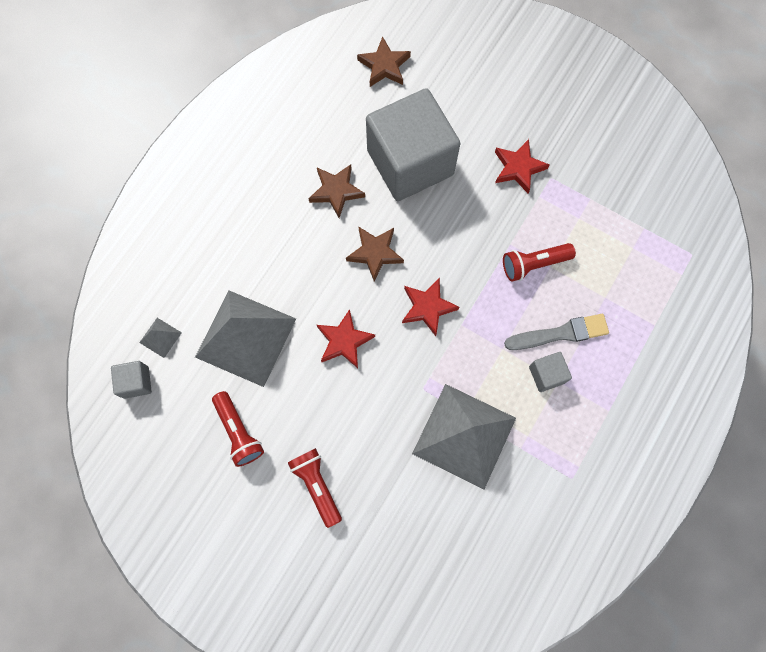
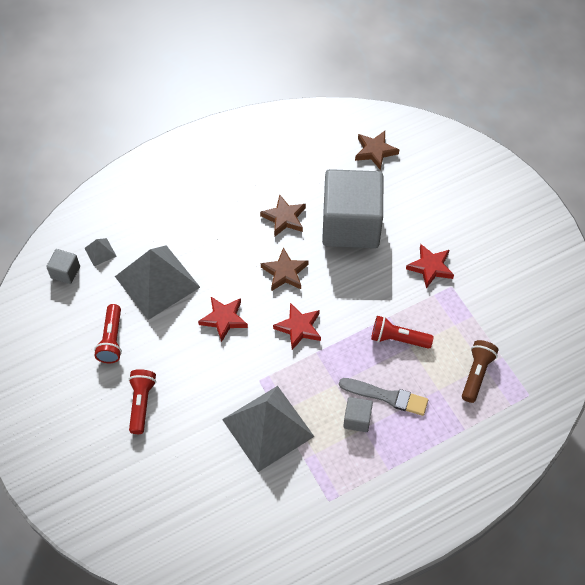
camera: 30 degrees right, 15 degrees down
none -> brown flashlight [462,340,499,403]

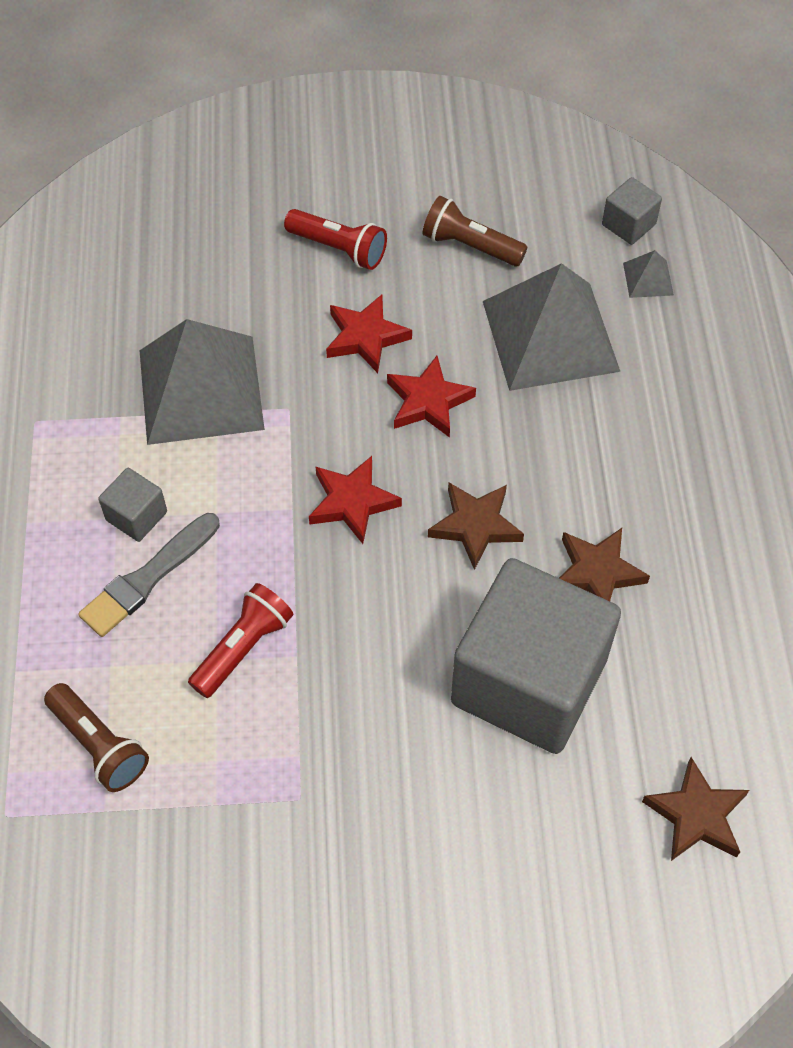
camera: 115 degrees right, 0 degrees up
red flashlight [94,304,122,363] -> brown flashlight [422,196,527,266]
red star [406,244,454,289] -> red star moved to [326,295,412,373]

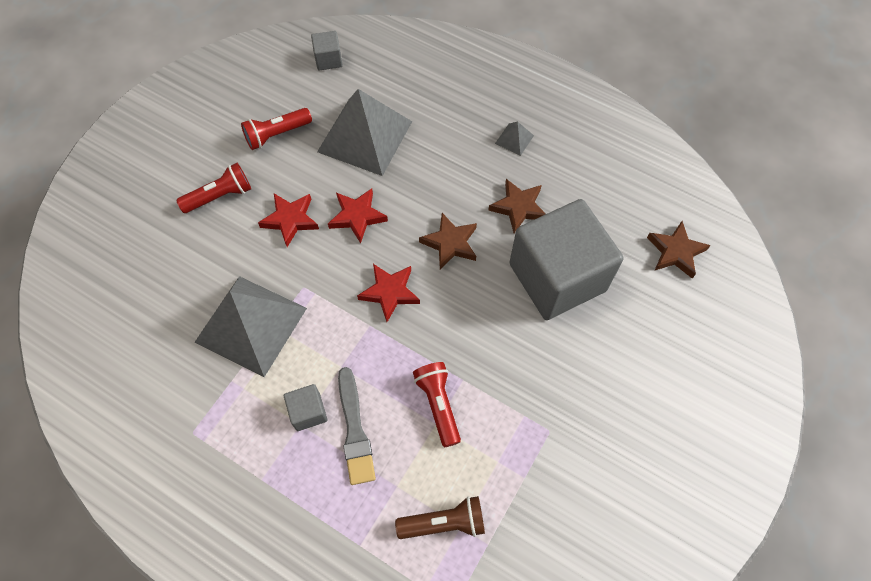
camera: 55 degrees left, 5 degrees up
brown flashlight [422,196,527,266] -> red flashlight [241,108,312,150]
grey pyramid [623,250,674,298] -> grey pyramid moved to [495,121,534,156]

